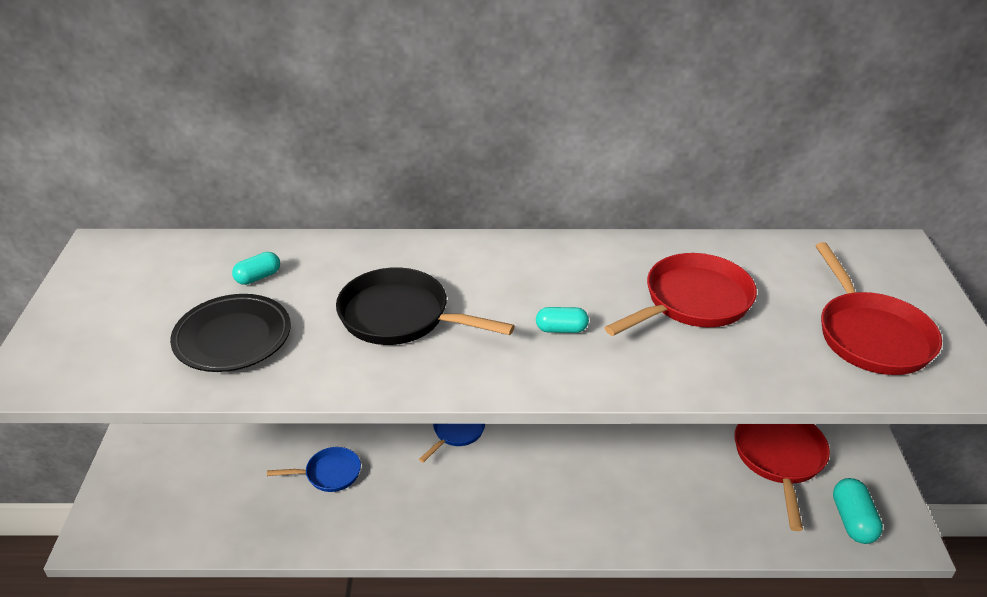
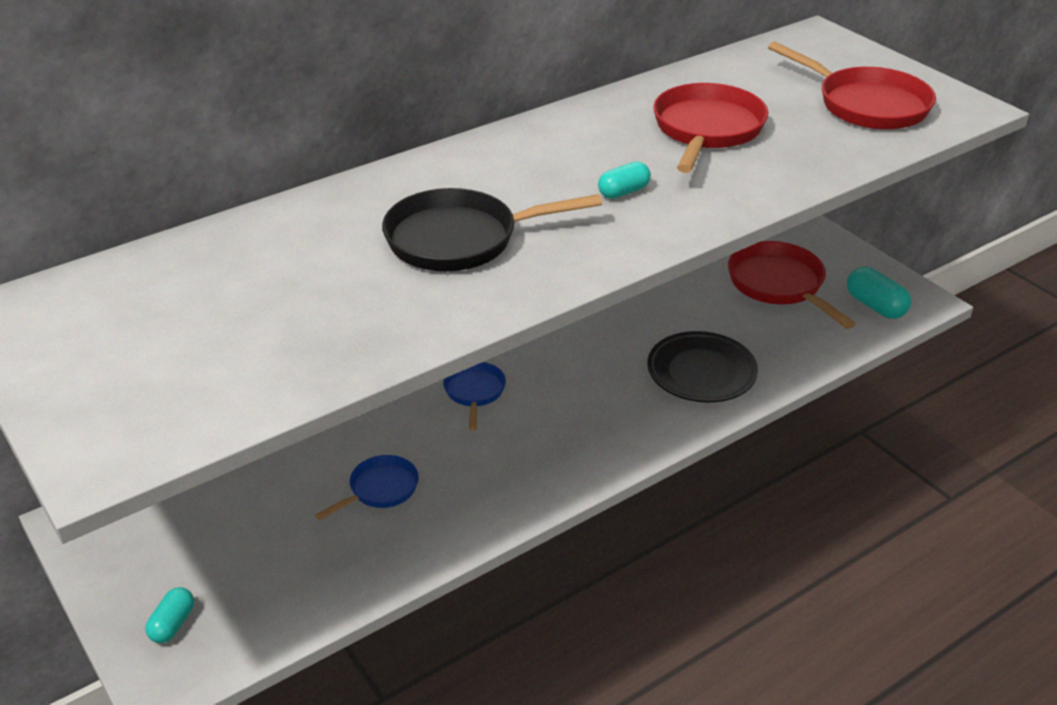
camera: 35 degrees left, 0 degrees up
black plate [170,294,291,372] -> black plate moved to [647,331,758,403]
turquoise capsule [232,252,280,285] -> turquoise capsule moved to [145,587,194,643]

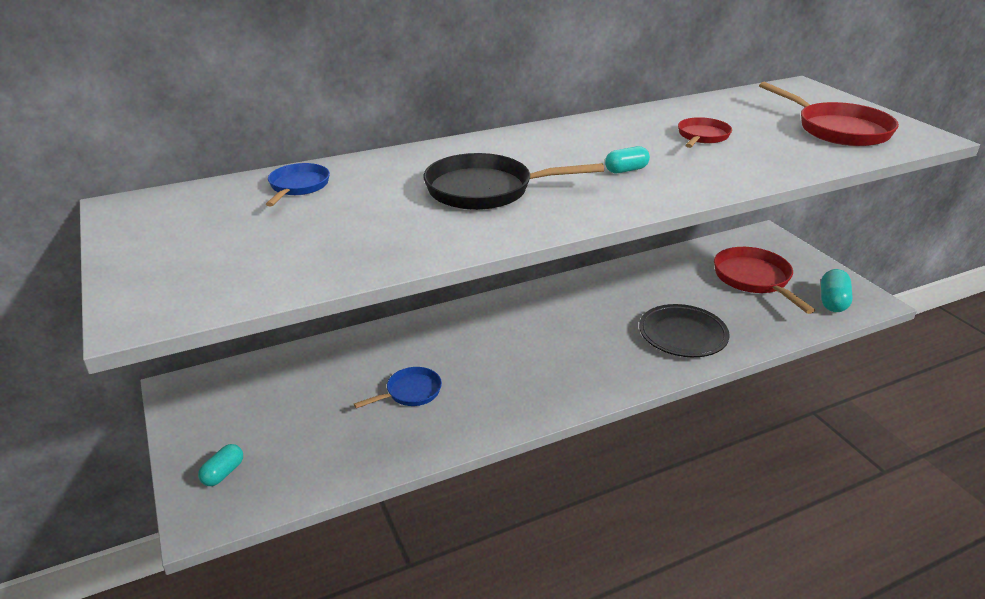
camera: 10 degrees right, 5 degrees down
blue pan [443,362,506,430] -> blue pan moved to [266,163,330,206]
red pan [653,83,768,173] -> red pan [678,117,732,148], size x0.58
turquoise capsule [847,267,911,319] -> turquoise capsule turned 45 degrees clockwise [821,269,853,312]

